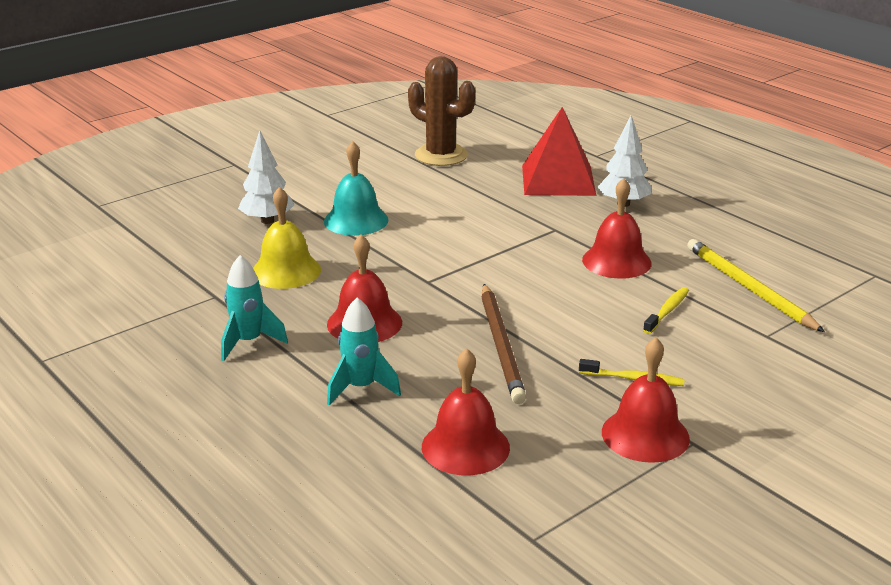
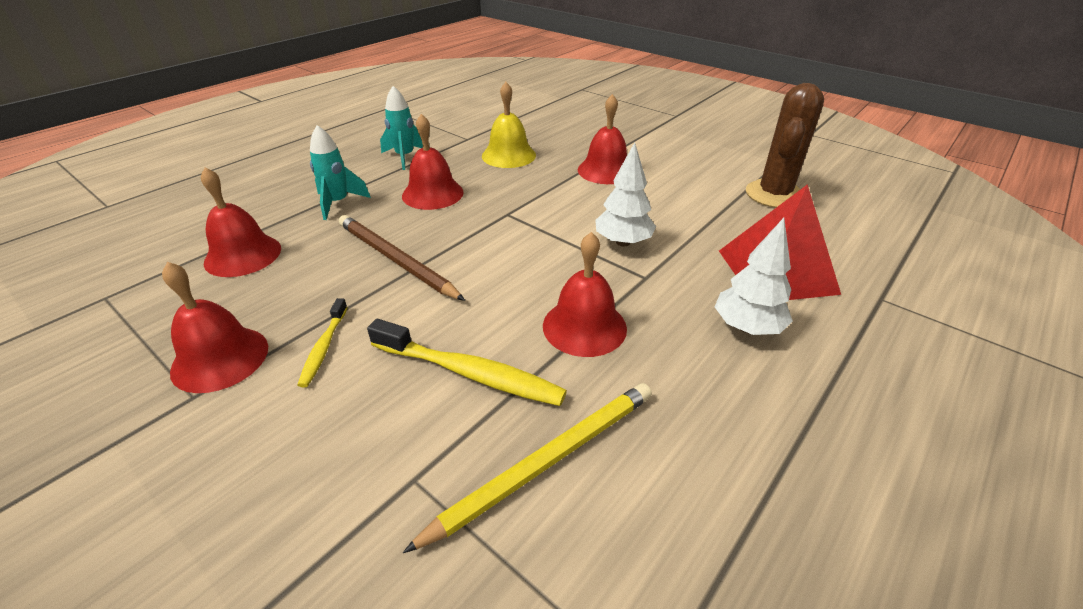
camera: 80 degrees right, 10 degrees up
white tree [238,130,294,224] -> white tree moved to [595,142,656,247]
turquoise bell [324,141,389,236] -> red bell [578,94,627,184]
brown pencil [482,284,526,404] -> brown pencil turned 60 degrees clockwise [339,215,465,301]
yellow toothbrush [643,287,689,334] -> yellow toothbrush [367,319,567,406], size x1.79

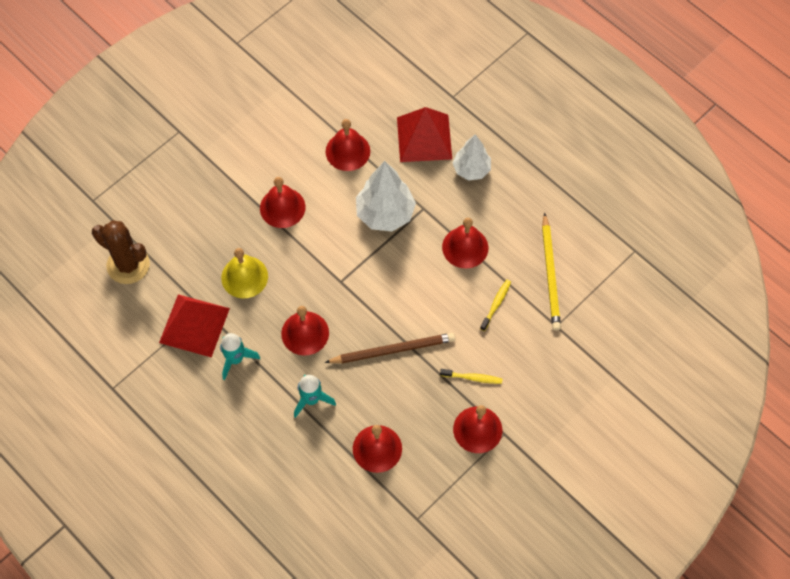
camera: 85 degrees left, 25 degrees up
brown pencil [339,215,465,301] -> brown pencil turned 150 degrees counterclockwise [325,333,455,363]
yellow toothbrush [367,319,567,406] -> yellow toothbrush [480,280,511,331], size x0.56
yellow pencil [403,383,652,553] -> yellow pencil turned 150 degrees counterclockwise [542,213,561,331]
white tree [595,142,656,247] -> white tree [356,161,416,232], size x1.52
brown cactus [746,83,824,208] -> brown cactus moved to [92,220,150,284]
none -> red pyramid [159,294,230,357]
none -> red bell [326,119,370,171]

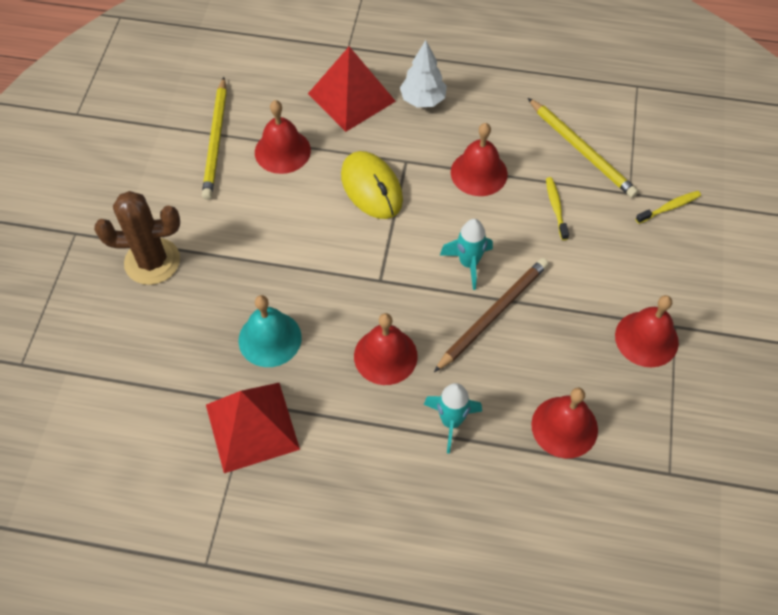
camera: 35 degrees left, 5 degrees down
brown cactus [92,220,150,284] -> brown cactus moved to [94,191,180,285]
turquoise rocket [220,333,260,380] -> turquoise rocket moved to [440,219,493,290]
yellow bell [221,248,268,298] -> turquoise bell [238,295,302,367]
red bell [260,177,306,228] -> none
white tree [356,161,416,232] -> yellow mouse [341,151,403,219]
yellow toothbrush [440,369,502,384] -> yellow toothbrush moved to [636,191,701,224]
none -> yellow pencil [202,77,227,200]

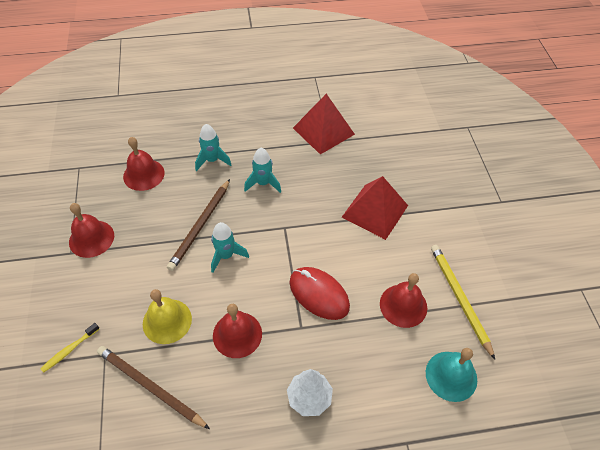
camera: 160 degrees right, 5 degrees down
brown cactus [94,191,180,285] -> none
turquoise bell [238,295,302,367] -> turquoise bell moved to [426,348,477,402]
red pyramid [308,46,396,132] -> red pyramid moved to [342,176,408,240]
yellow mouse [341,151,403,219] -> red mouse [289,267,350,320]
red bell [354,313,418,385] -> turquoise rocket [244,148,281,193]
yellow pencil [528,98,638,198] -> brown pencil [97,346,210,429]
yellow toothbrush [546,177,569,240] -> yellow bell [143,289,192,344]

